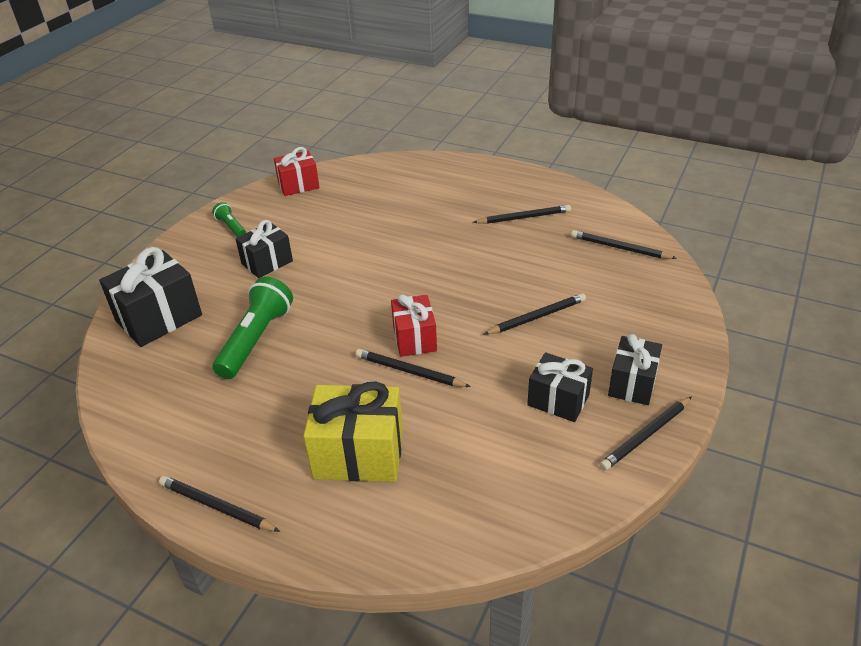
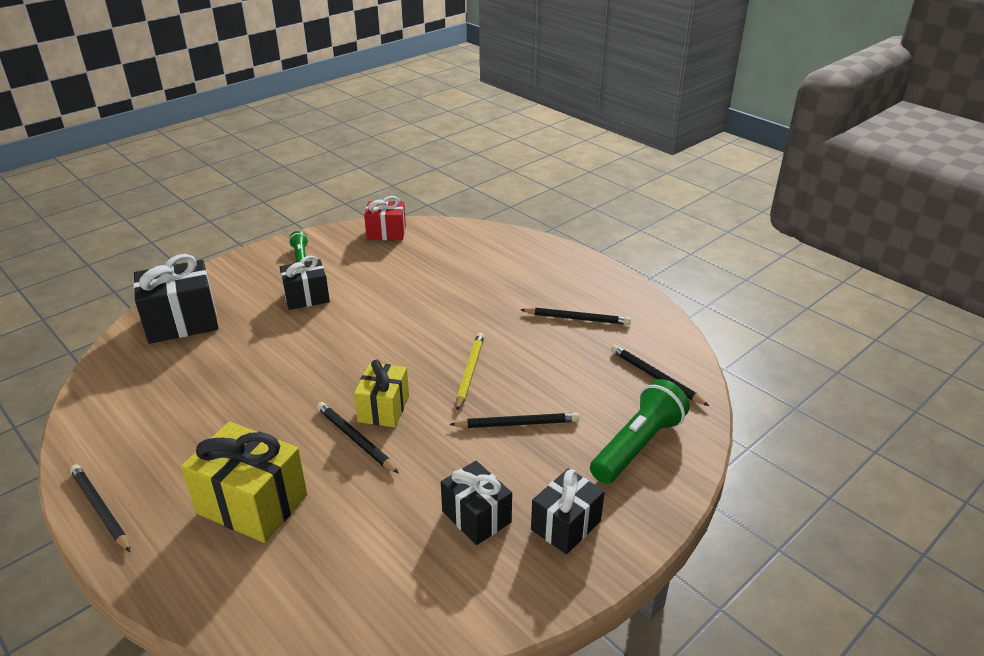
camera: 20 degrees right, 5 degrees down
green flashlight [213,276,293,379] -> green flashlight moved to [590,379,690,484]
red gift [391,294,437,357] -> yellow gift [354,359,409,427]
black pencil [600,396,692,471] -> none
none -> yellow pencil [456,333,485,411]

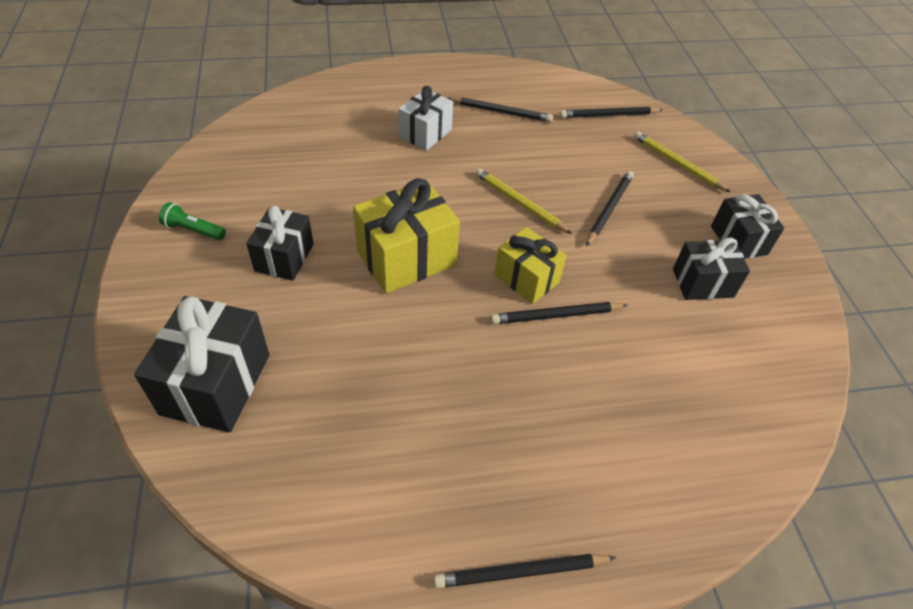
camera: 60 degrees left, 15 degrees up
yellow gift [181,422,307,543] -> yellow gift moved to [353,178,460,294]
red gift [364,196,406,240] -> none
black pencil [520,307,631,325] -> black pencil turned 60 degrees clockwise [447,97,553,122]
green flashlight [590,379,690,484] -> yellow pencil [634,131,730,192]
none -> white gift [398,86,453,151]

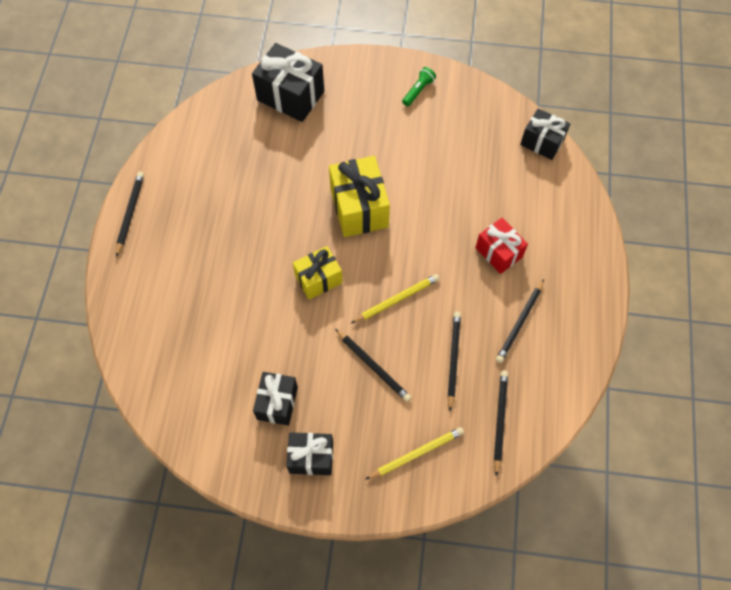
camera: 110 degrees right, 15 degrees up
black gift [246,205,314,281] -> black gift moved to [520,108,570,160]
white gift [398,86,453,151] -> red gift [475,218,528,274]
black pencil [490,302,628,324] -> black pencil moved to [447,312,461,411]

